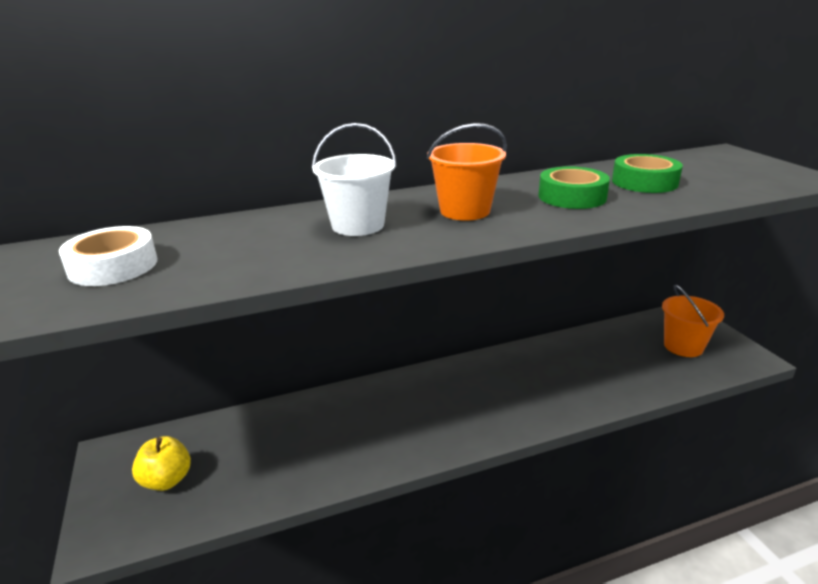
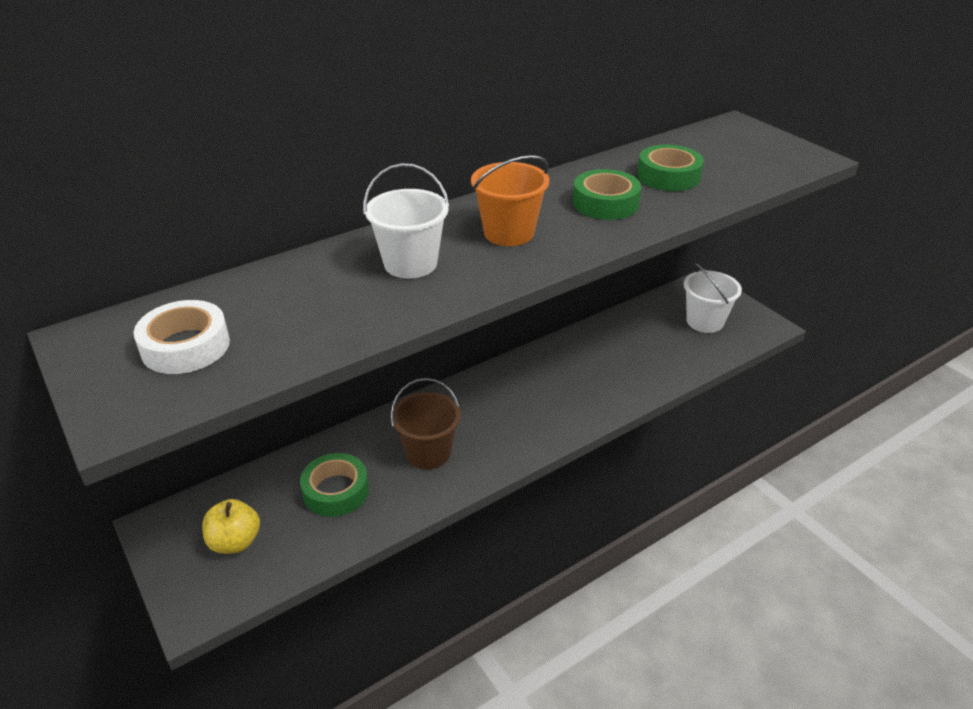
camera: 15 degrees left, 10 degrees up
orange bucket [662,284,724,357] -> white bucket [684,263,742,333]
none -> green tape [300,453,369,517]
none -> brown bucket [391,378,461,469]

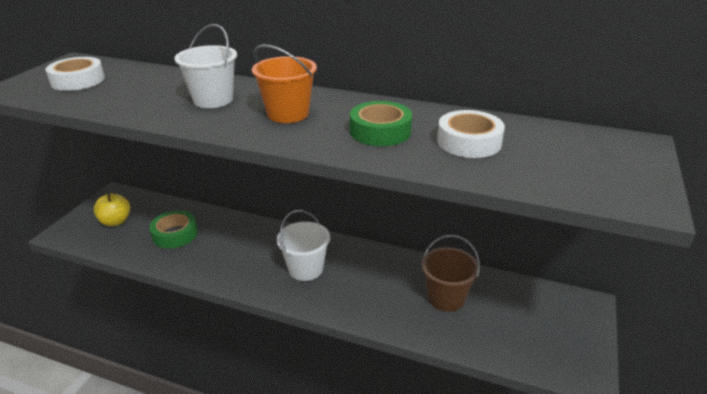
camera: 55 degrees right, 5 degrees down
brown bucket [391,378,461,469] -> brown bucket moved to [421,235,480,312]
green tape [637,145,704,191] -> white tape [437,110,505,158]
white bucket [684,263,742,333] -> white bucket moved to [277,210,330,281]

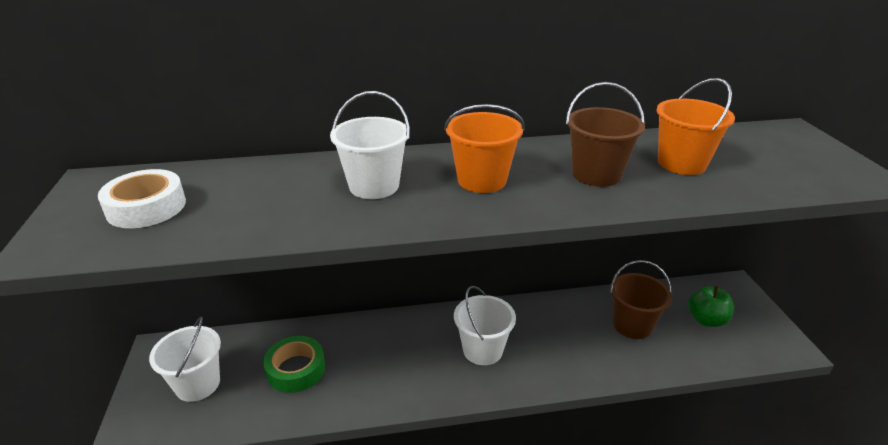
camera: 30 degrees left, 0 degrees up
yellow apple [94,193,130,226] -> white bucket [149,317,221,402]
green tape [350,101,412,146] -> brown bucket [566,82,645,187]
white tape [437,110,505,158] -> orange bucket [656,78,735,175]
none -> green apple [688,285,734,327]

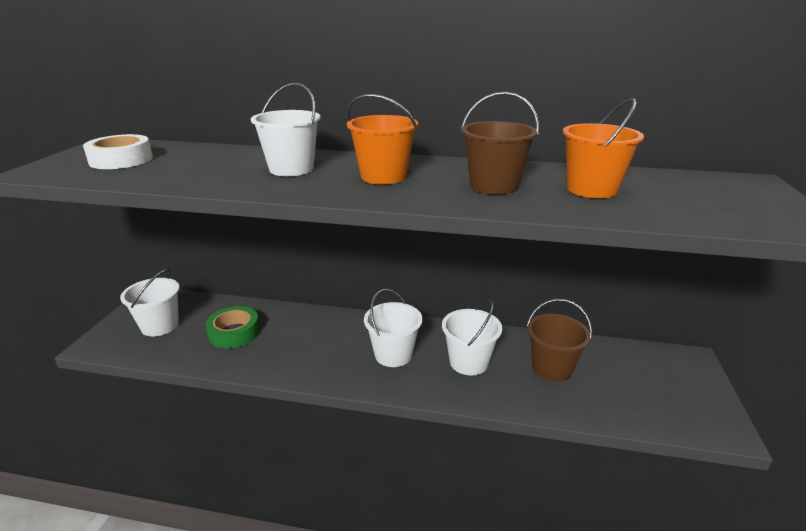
camera: 20 degrees right, 5 degrees down
green apple [688,285,734,327] -> none
none -> white bucket [442,300,502,375]

